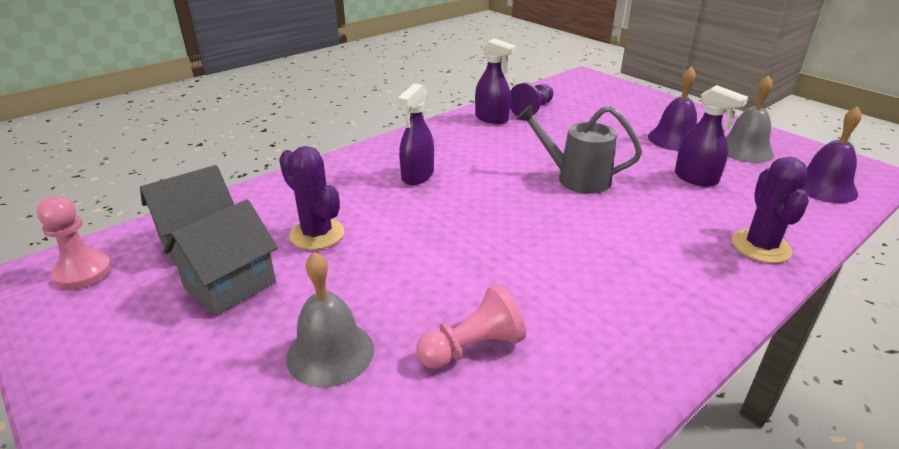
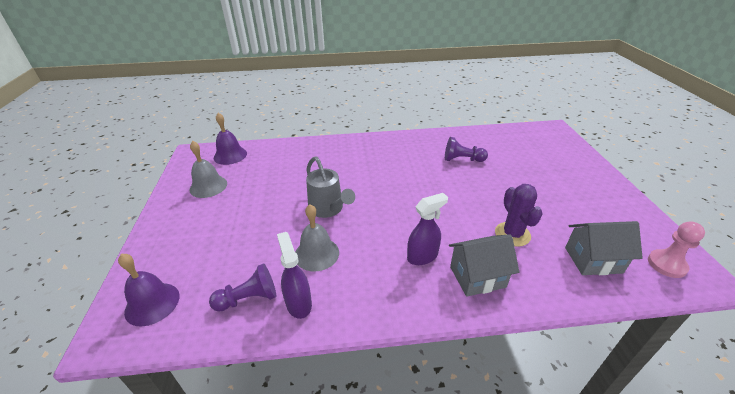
camera: 145 degrees left, 5 degrees up
grey house [163,199,278,316] -> grey house moved to [449,234,519,297]
grey bell [286,252,374,387] -> grey bell moved to [296,204,339,271]
pink pawn [416,284,526,369] -> purple pawn [445,137,488,162]
purple bell [648,66,697,151] -> purple bell moved to [118,253,179,326]
purple spray bottle [675,85,748,187] -> none
purple cactus [731,157,809,263] -> none

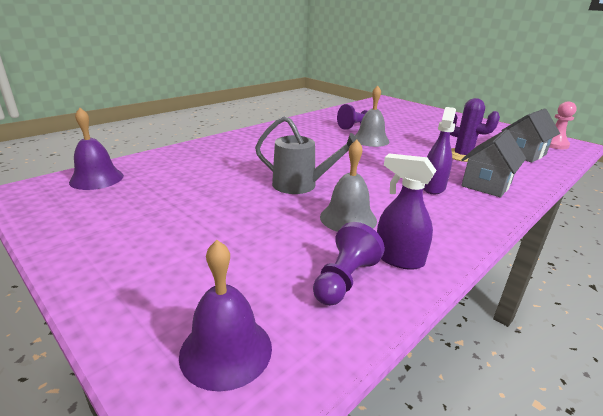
camera: 40 degrees left, 10 degrees down
grey bell [189,141,227,198] -> grey bell moved to [355,85,389,147]

